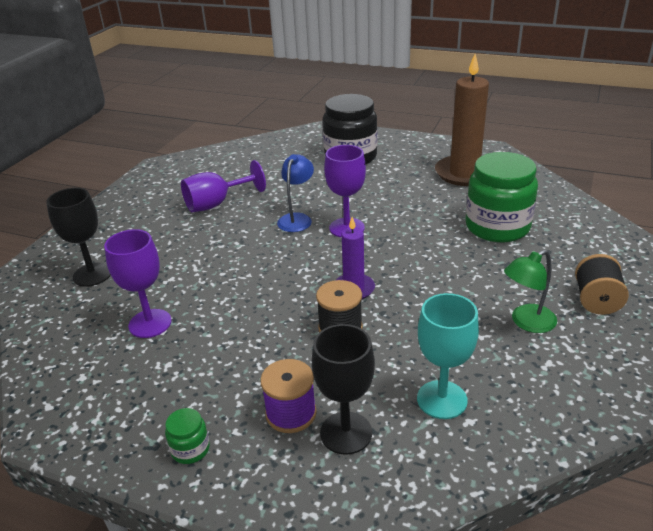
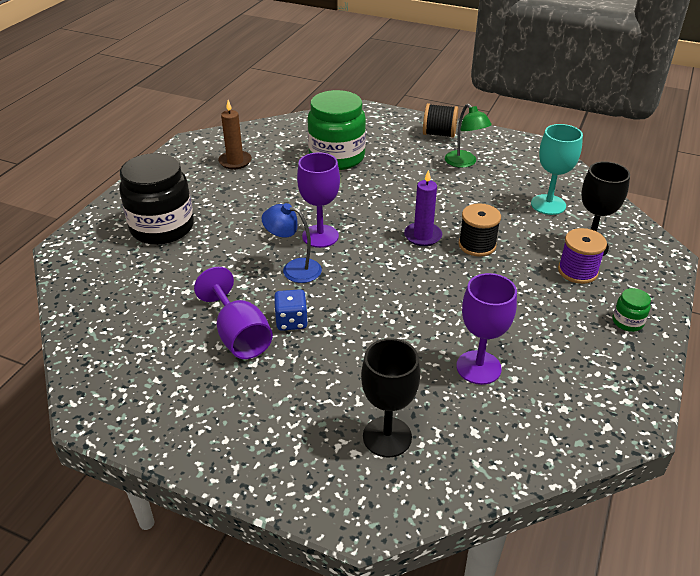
camera: 90 degrees left, 5 degrees up
brown candle [435,54,489,186] -> brown candle [218,100,252,169], size x0.55
none -> blue dice [274,289,308,331]

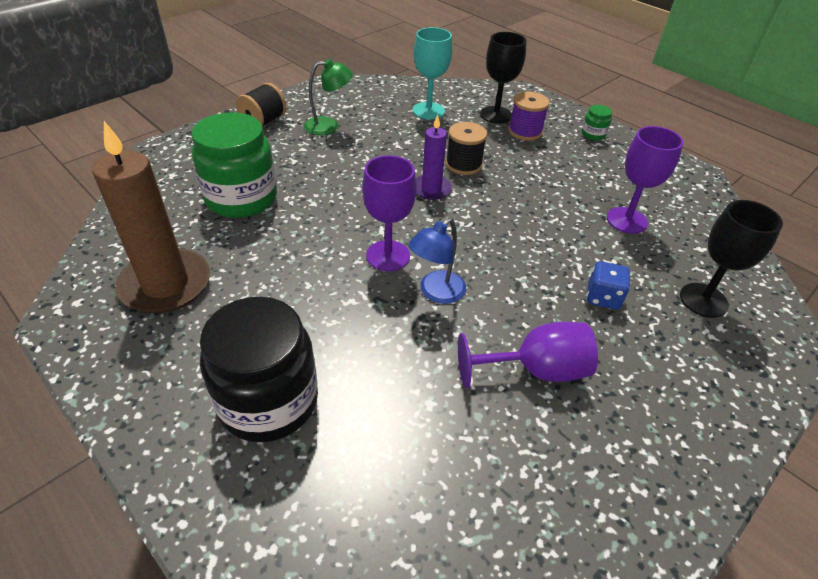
camera: 70 degrees left, 5 degrees up
brown candle [218,100,252,169] -> brown candle [93,121,210,313], size x1.81
blue dice [274,289,308,331] -> blue dice moved to [587,261,630,310]

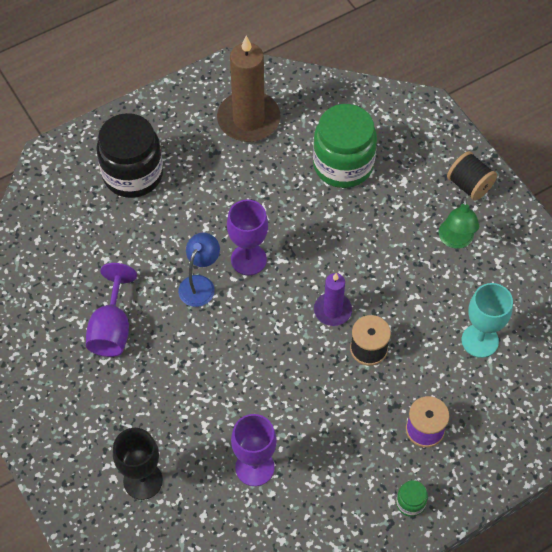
camera: 105 degrees right, 15 degrees up
blue lamp [408,218,466,304] -> blue lamp turned 60 degrees clockwise [178,233,220,307]
black goblet [480,32,527,124] -> none
blue dice [587,261,630,310] -> none

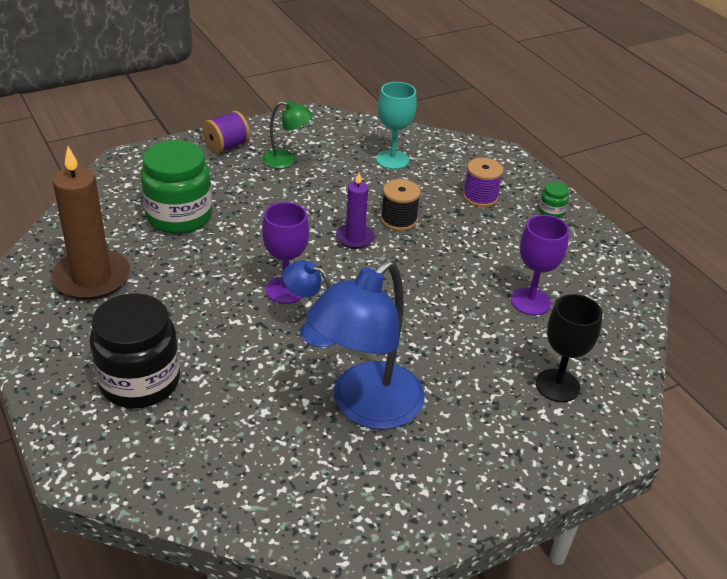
camera: 90 degrees left, 20 degrees down
purple goblet [86,263,137,357] -> blue lamp [306,260,425,430]
black spool [447,151,497,201] -> purple spool [203,111,250,154]

